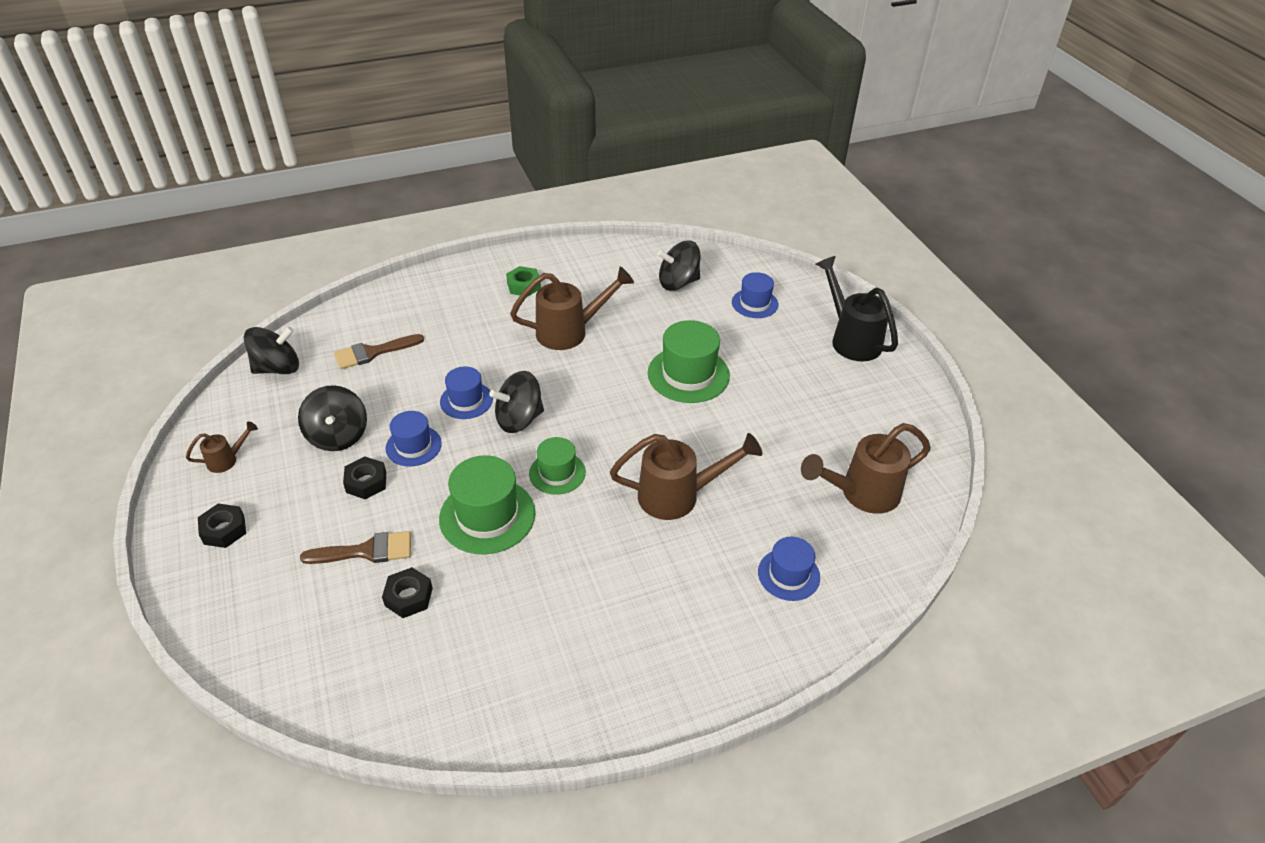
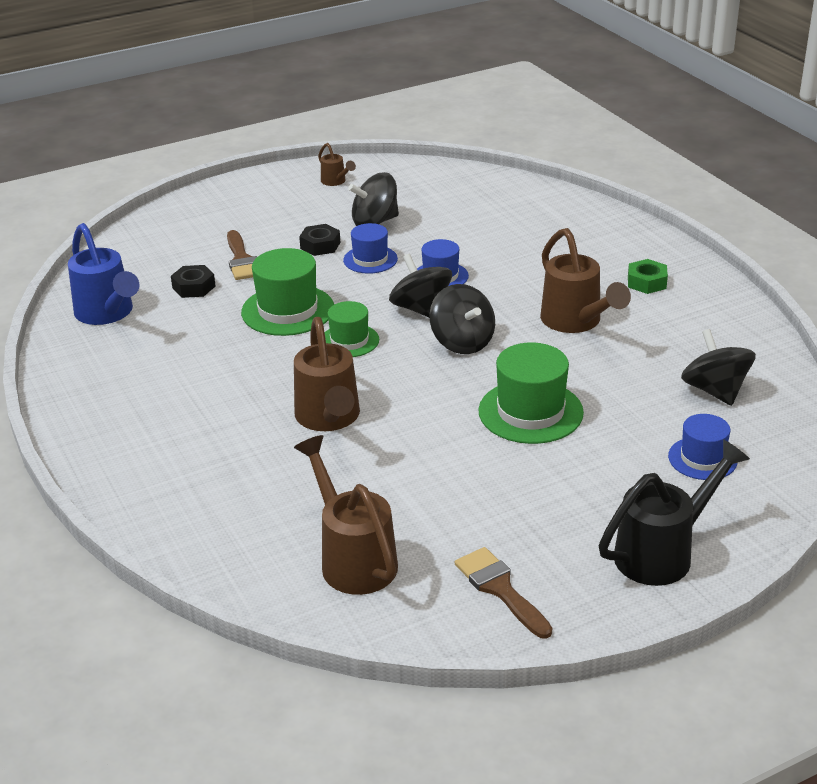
camera: 85 degrees right, 10 degrees down
black nut [198,503,246,548] -> none
black spinning top [244,327,299,374] -> black spinning top moved to [430,284,495,354]
brown brush [334,334,424,369] -> brown brush moved to [455,547,552,639]
blue hat [758,537,820,601] -> none
none -> blue watering can [68,223,139,325]

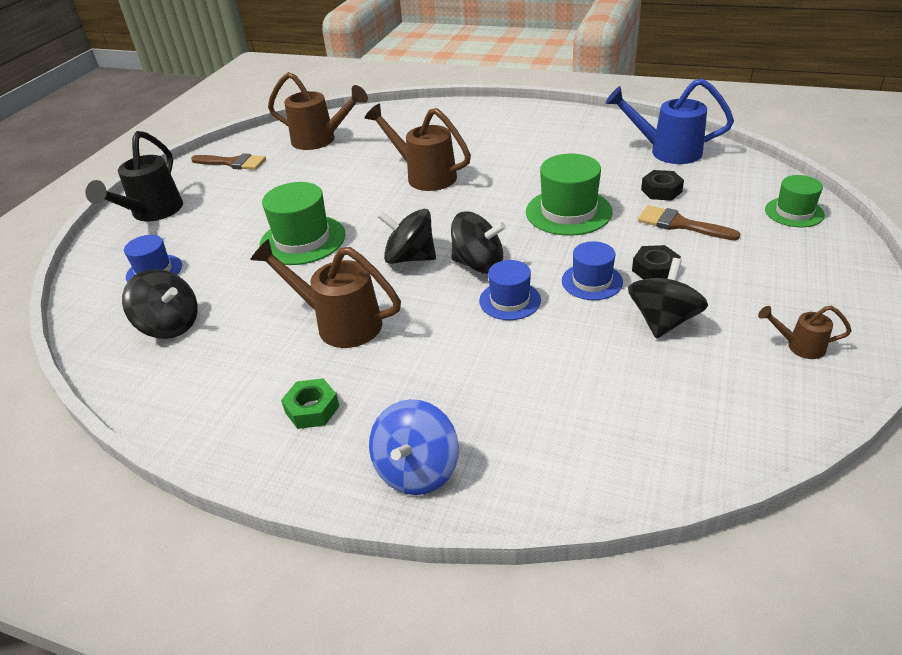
camera: 140 degrees right, 5 degrees up
green hat [325,301,379,357] -> green hat moved to [765,175,825,227]
none -> blue spinning top [369,399,459,495]

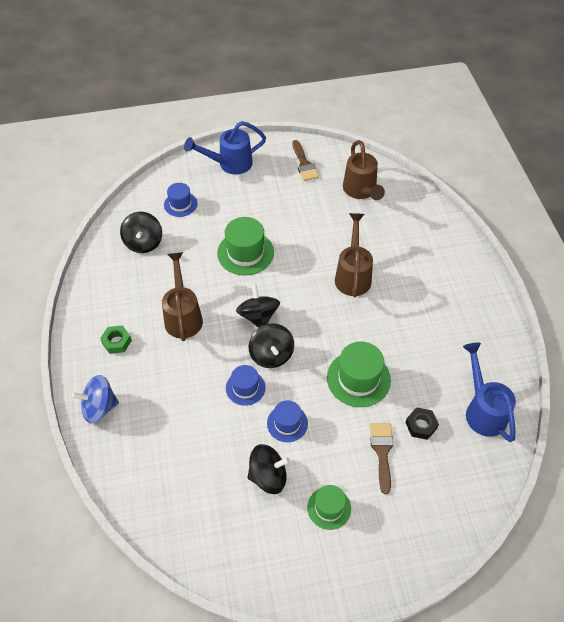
camera: 55 degrees right, 15 degrees up
black watering can [85,131,183,221] -> blue watering can [184,121,266,174]
black nut [632,245,681,279] -> none
brown watering can [758,306,852,359] -> none
green hat [765,175,825,227] -> green hat moved to [307,485,351,530]

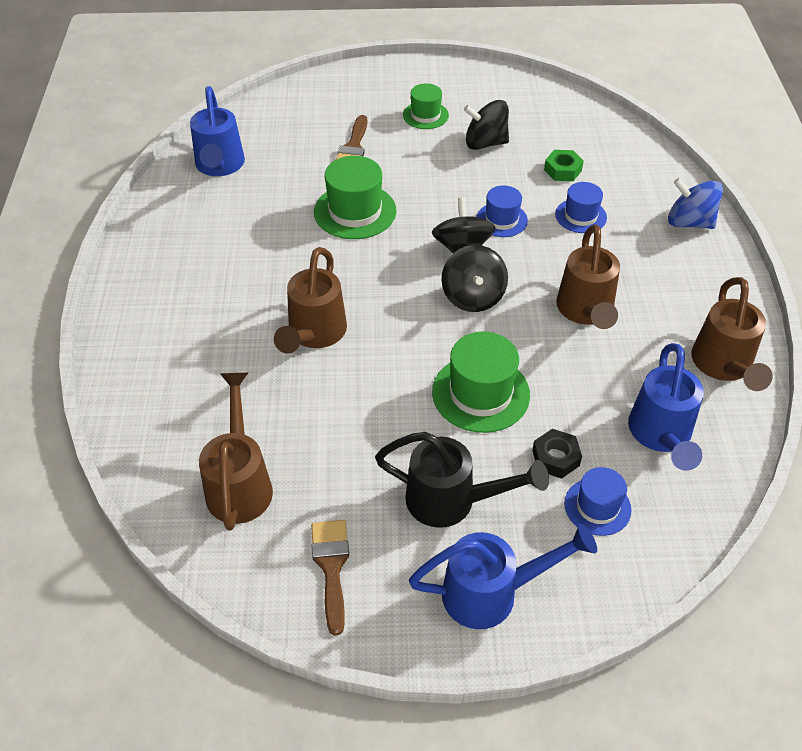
camera: 170 degrees left, 5 degrees down
blue spinning top [72,375,119,424] -> blue spinning top turned 150 degrees counterclockwise [668,178,723,229]
green nut [100,325,132,354] -> green nut moved to [544,150,584,181]
black spinning top [120,212,162,253] -> blue watering can [628,343,704,471]
blue hat [267,400,308,442] -> blue hat moved to [555,182,607,233]
black nut [405,407,439,440] -> black nut moved to [532,429,582,479]
none -> black watering can [375,432,549,528]
none -> brown watering can [691,277,773,391]

